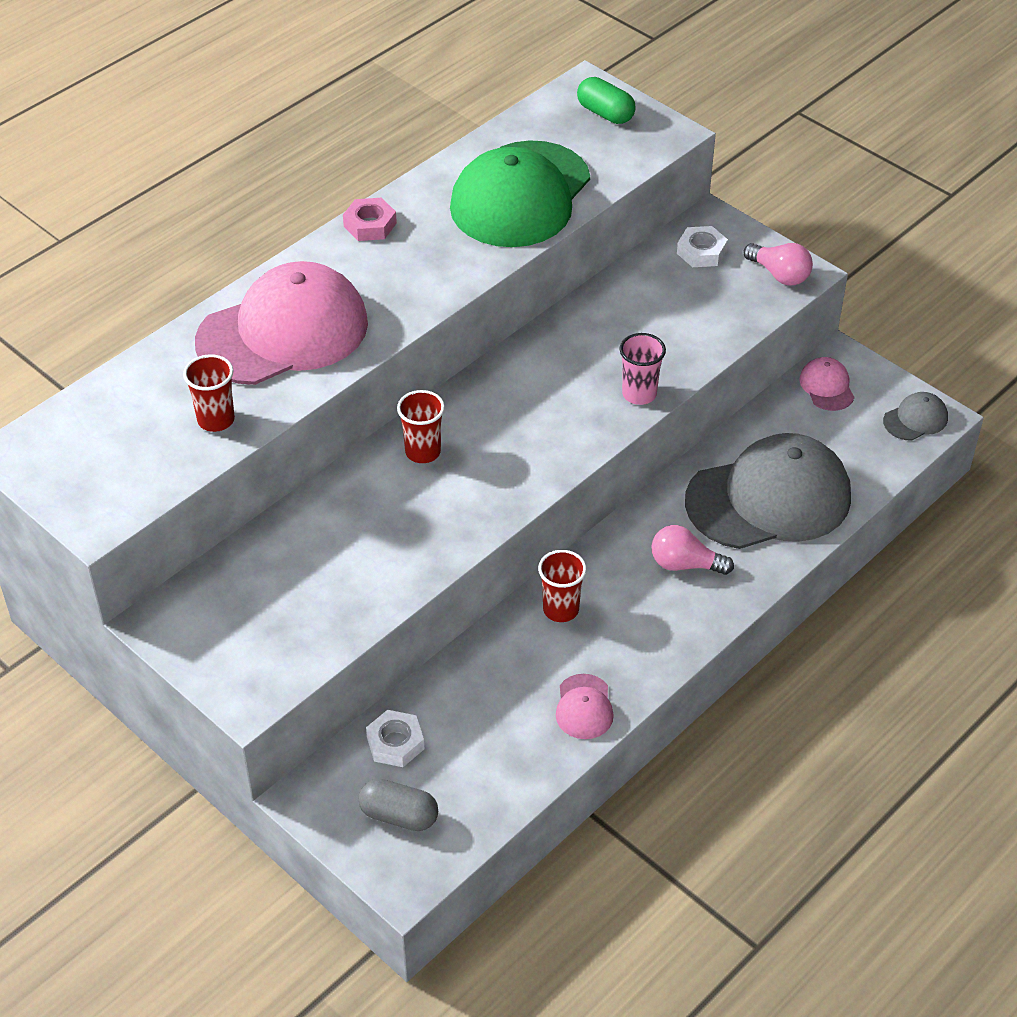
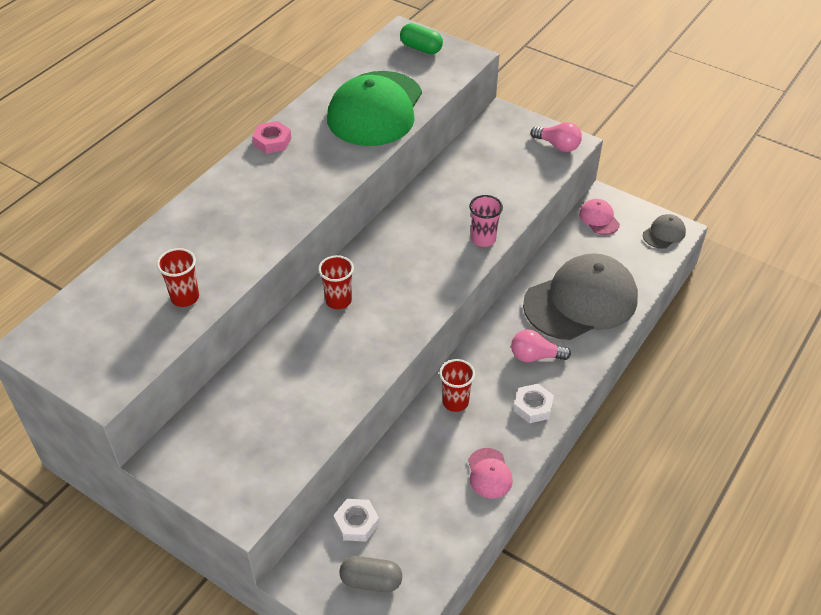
camera: 10 degrees left, 0 degrees up
pink cap [195,261,368,385] -> none
white nut [677,226,728,267] -> white nut moved to [514,384,554,423]

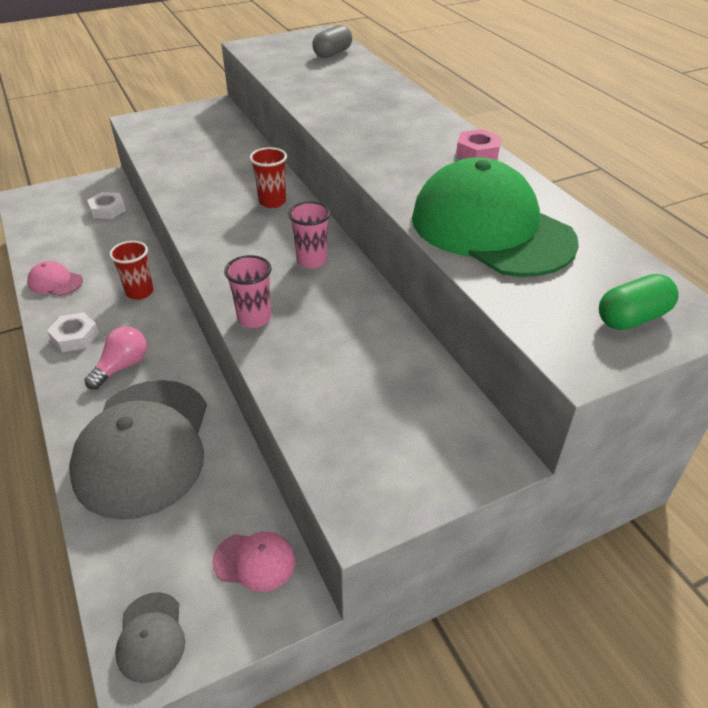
camera: 120 degrees right, 5 degrees down
red cup [157,248,199,307] -> none
grey capsule [339,556,402,592] -> grey capsule moved to [312,25,352,58]
pink light bulb [531,122,582,152] -> none
none -> pink cup [288,201,331,268]

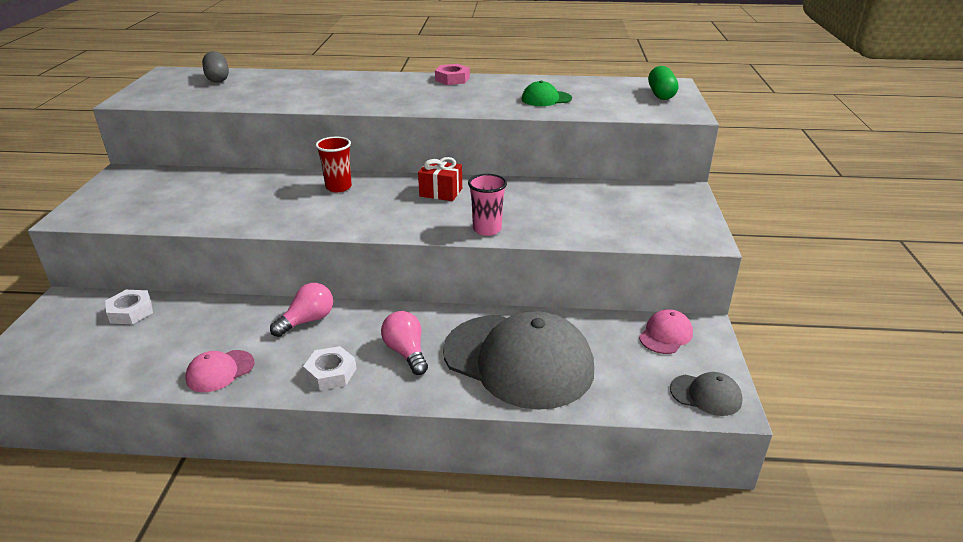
camera: 60 degrees left, 10 degrees down
red cup [109,241,153,300] -> pink light bulb [270,283,333,337]
pink cup [288,201,331,268] -> red gift [418,157,462,201]
green cap [412,157,579,277] -> green cap [522,81,572,106], size x0.42

